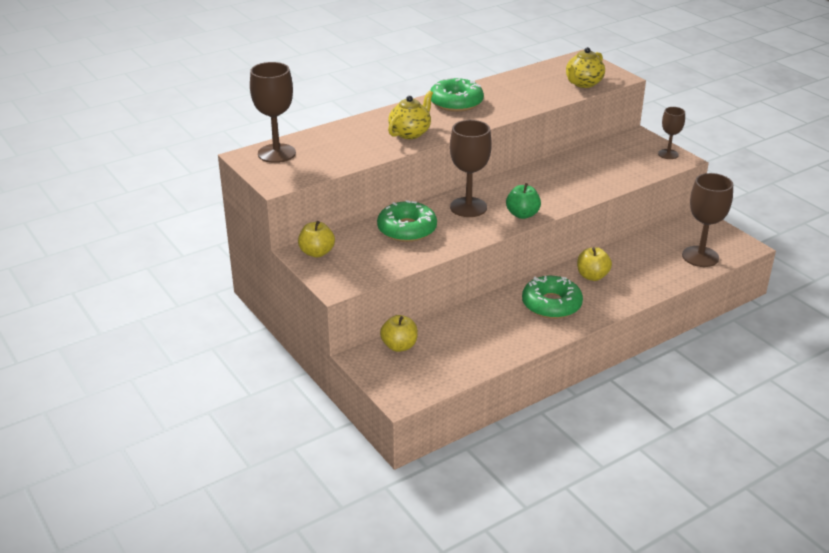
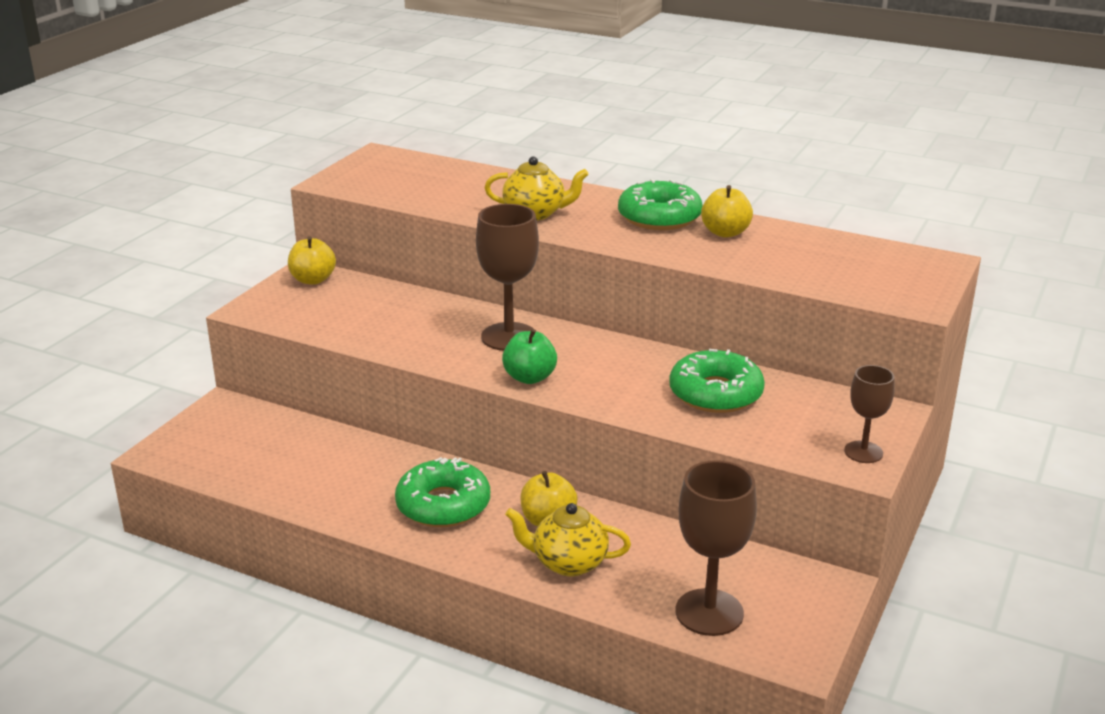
camera: 60 degrees right, 5 degrees down
brown goblet [250,62,296,163] -> none
green donut [377,200,437,242] -> green donut moved to [669,349,765,413]
yellow apple [380,315,418,352] -> yellow apple moved to [701,185,753,238]
yellow teapot [566,47,605,88] -> yellow teapot moved to [505,503,631,577]

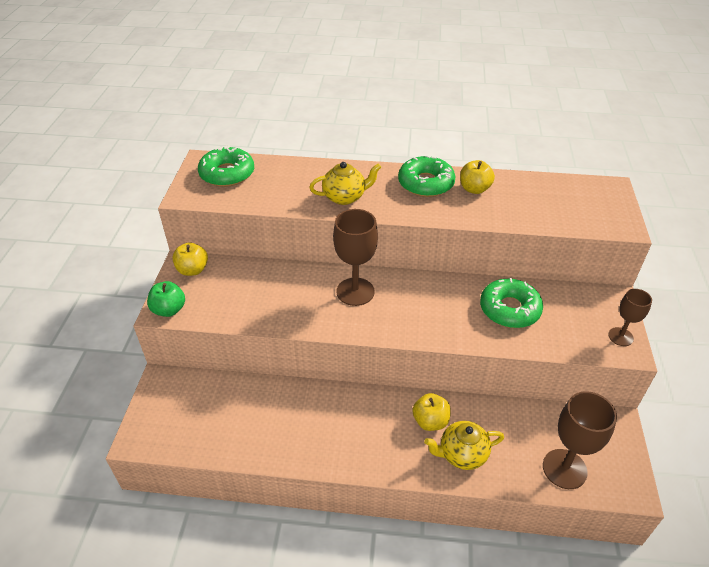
camera: 20 degrees left, 15 degrees up
green donut [395,457,490,527] -> green donut moved to [198,145,254,187]
green apple [502,329,557,384] -> green apple moved to [147,281,185,317]

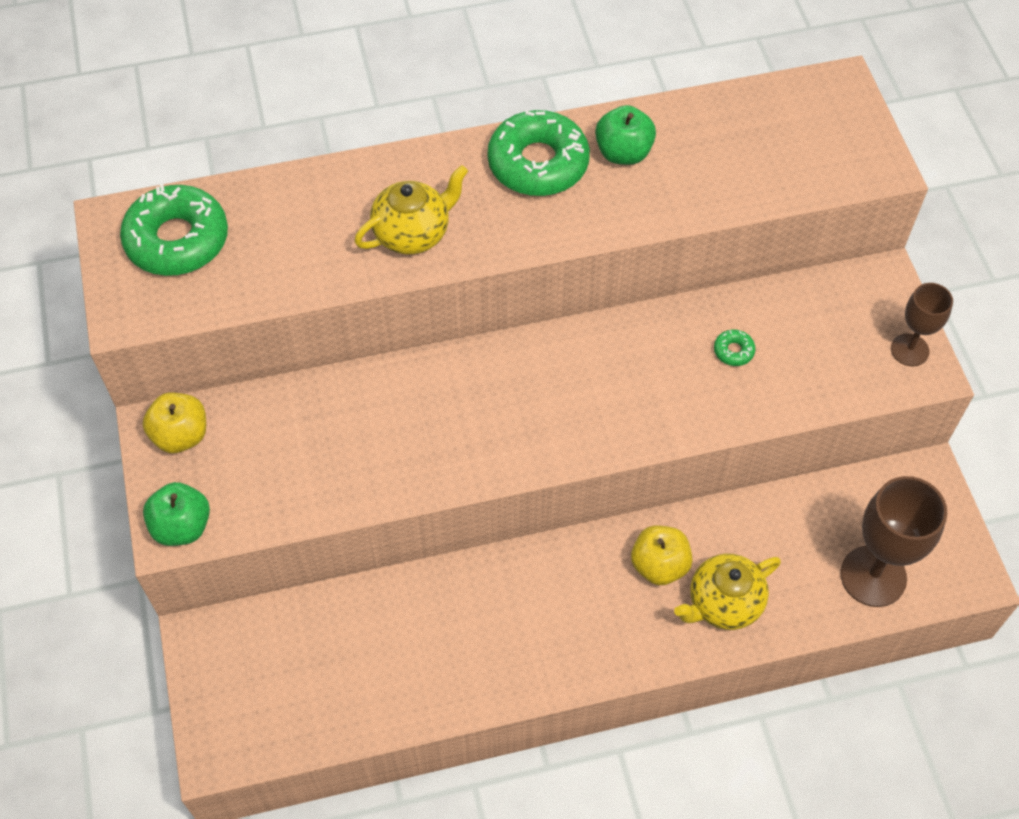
camera: 20 degrees left, 15 degrees up
brown goblet [333,209,378,306] -> none
yellow apple [460,160,495,194] -> green apple [595,105,656,165]
green donut [480,278,543,328] -> green donut [714,330,756,366], size x0.41

